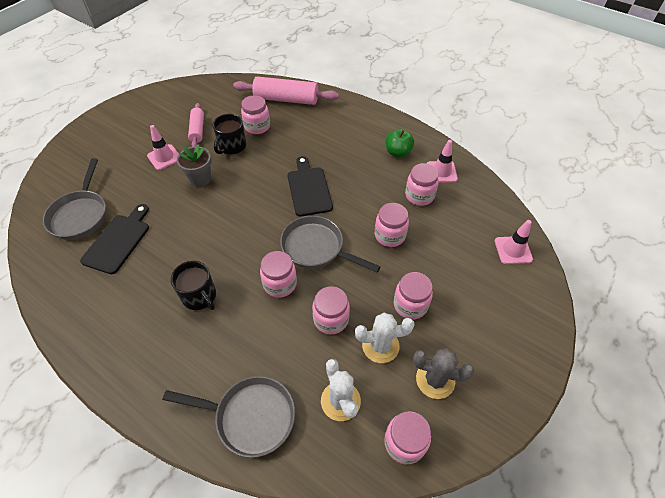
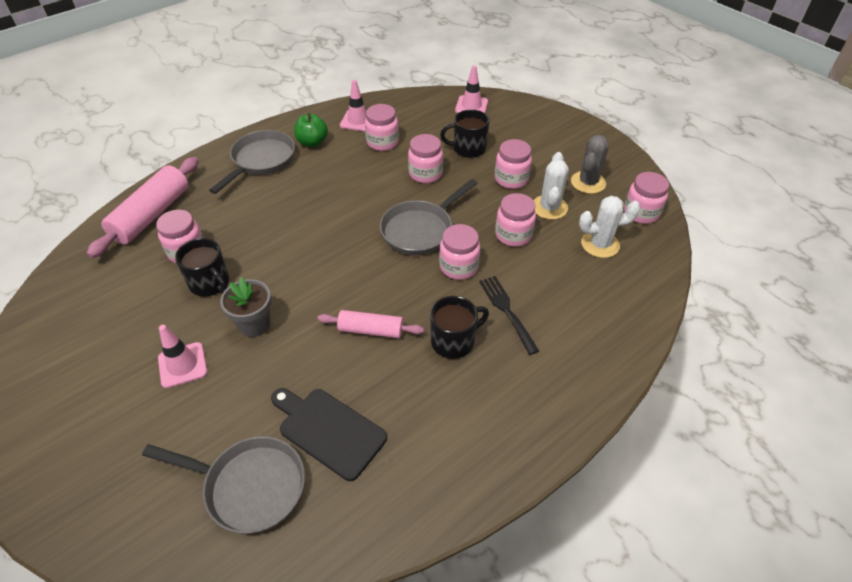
camera: 75 degrees left, 5 degrees down
grey pan [163,376,295,458] -> grey pan moved to [209,130,295,194]
pink rolling pin [188,103,204,147] -> pink rolling pin moved to [317,310,424,338]
black cutting board [287,156,333,216] -> none
none -> black mug [440,109,490,158]
none -> black fork [479,276,539,355]

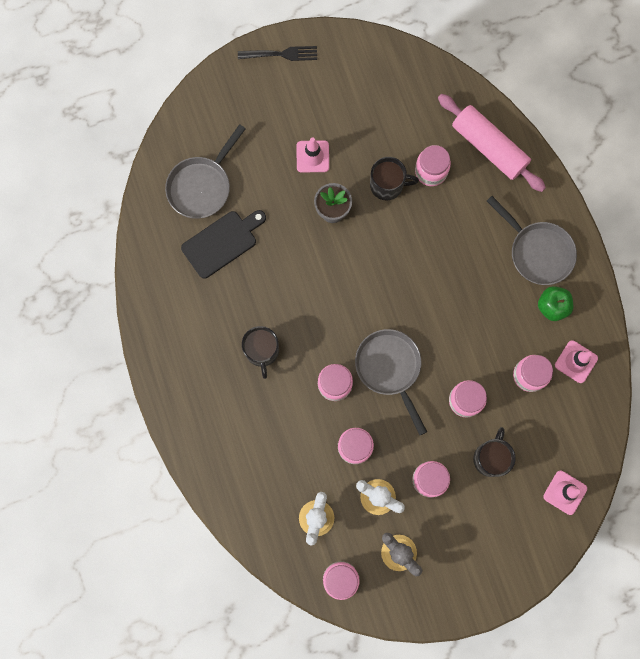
camera: 110 degrees right, 30 degrees up
black mug [175,238,229,296] -> black mug turned 150 degrees counterclockwise [370,157,419,200]
pink rolling pin [317,310,424,338] -> none
black fork [479,276,539,355] -> black fork moved to [238,46,317,61]

